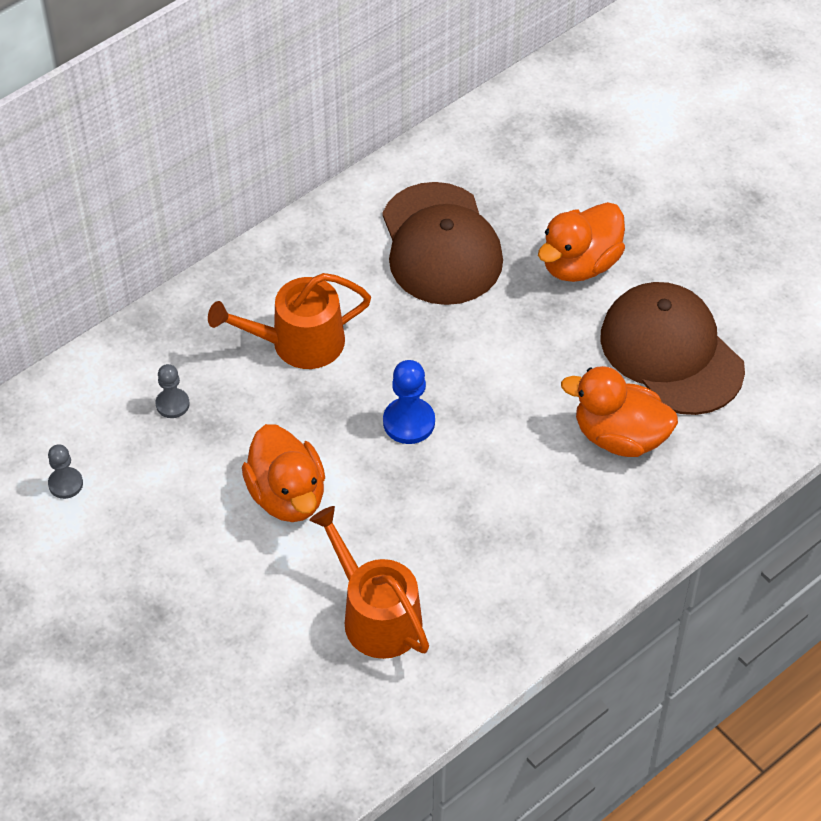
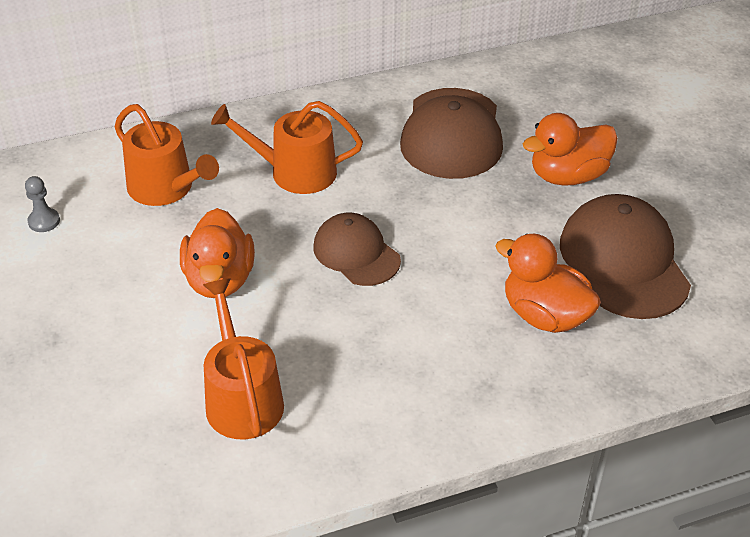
camera: 20 degrees right, 10 degrees down
grey pawn [156,364,190,418] -> orange watering can [114,104,219,206]
blue pawn [383,360,435,444] -> brown cap [314,213,401,286]

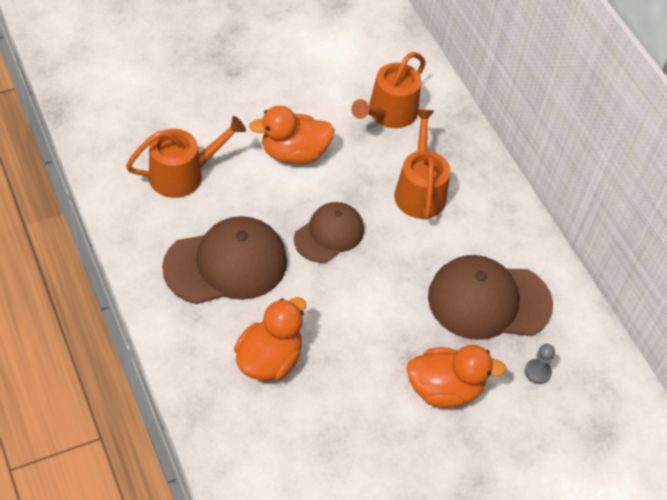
camera: 80 degrees right, 10 degrees up
grey pawn [25,176,60,232] -> grey pawn moved to [525,344,555,384]
orange duck [523,113,618,186] -> orange duck turned 120 degrees clockwise [407,345,506,408]
brown cap [560,194,691,319] -> brown cap moved to [162,216,287,304]

